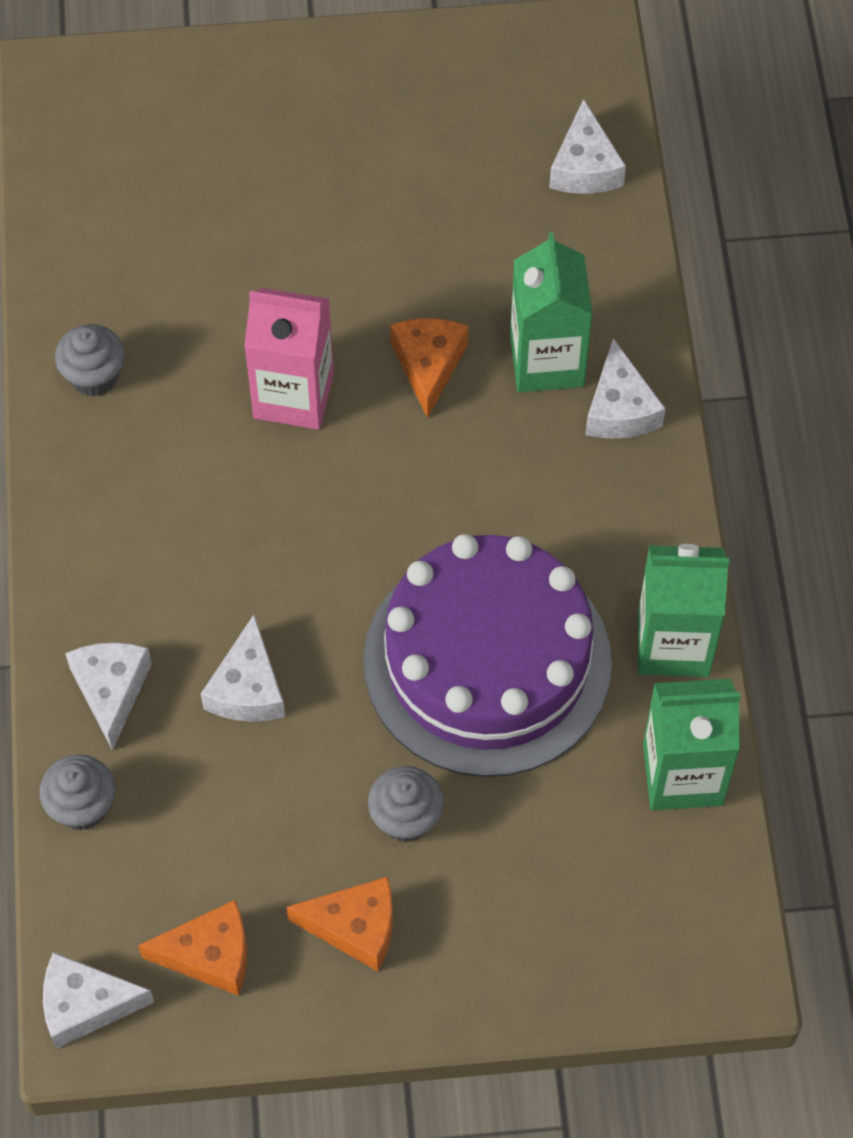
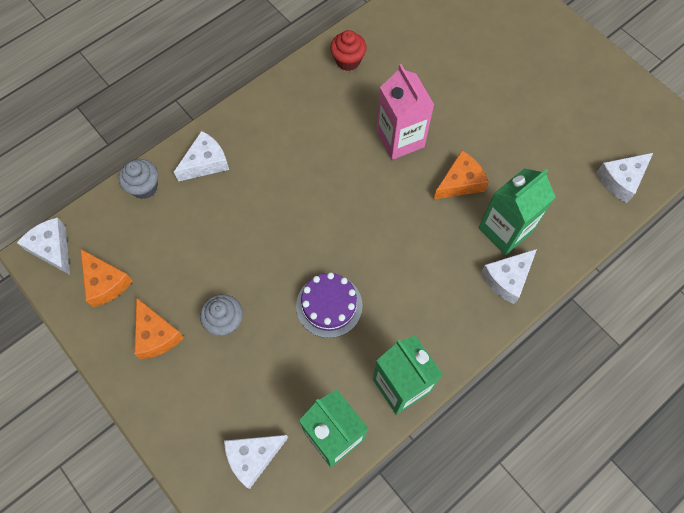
camera: 55 degrees right, 5 degrees up
grey cupcake [55,324,125,397] -> red cupcake [330,30,367,71]
white cheese [201,615,285,722] -> white cheese moved to [224,435,288,489]
purple cake [364,534,612,777] -> purple cake [296,272,363,338], size x0.48

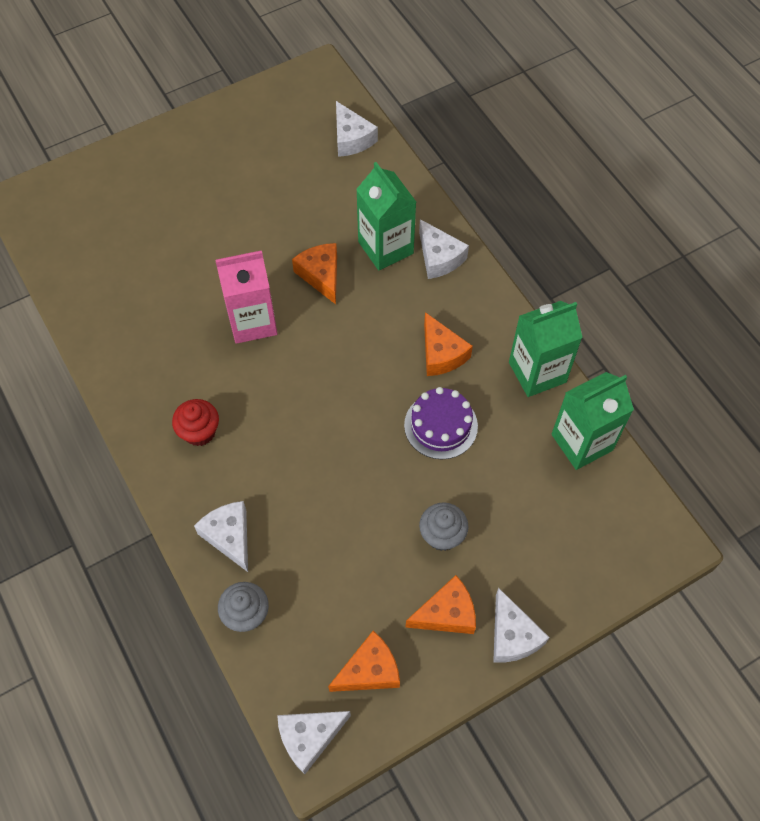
camera: 80 degrees left, 5 degrees down
white cheese [224,435,288,489] -> white cheese moved to [493,588,549,663]
red cupcake [330,30,367,71] -> red cupcake moved to [172,399,219,446]
none -> orange cheese [424,312,473,376]

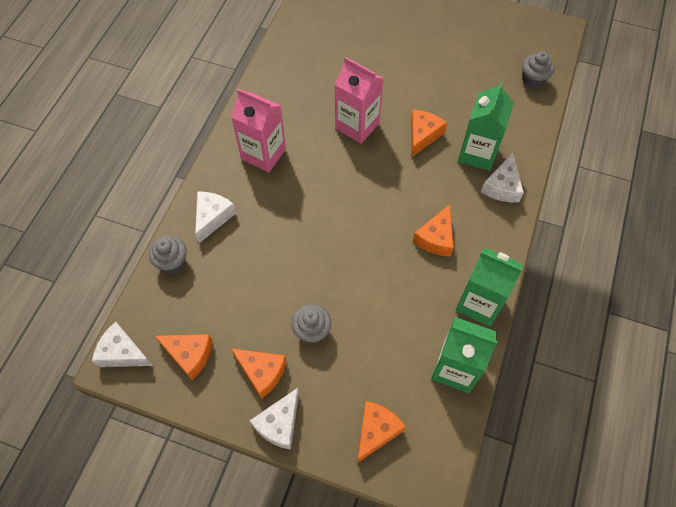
camera: 50 degrees right, 0 degrees up
red cupcake [172,399,219,446] -> pink carton [231,88,286,172]
white cheese [336,101,378,157] -> grey cupcake [522,51,555,88]
purple cake [404,387,478,459] -> none
none -> orange cheese [357,401,406,463]

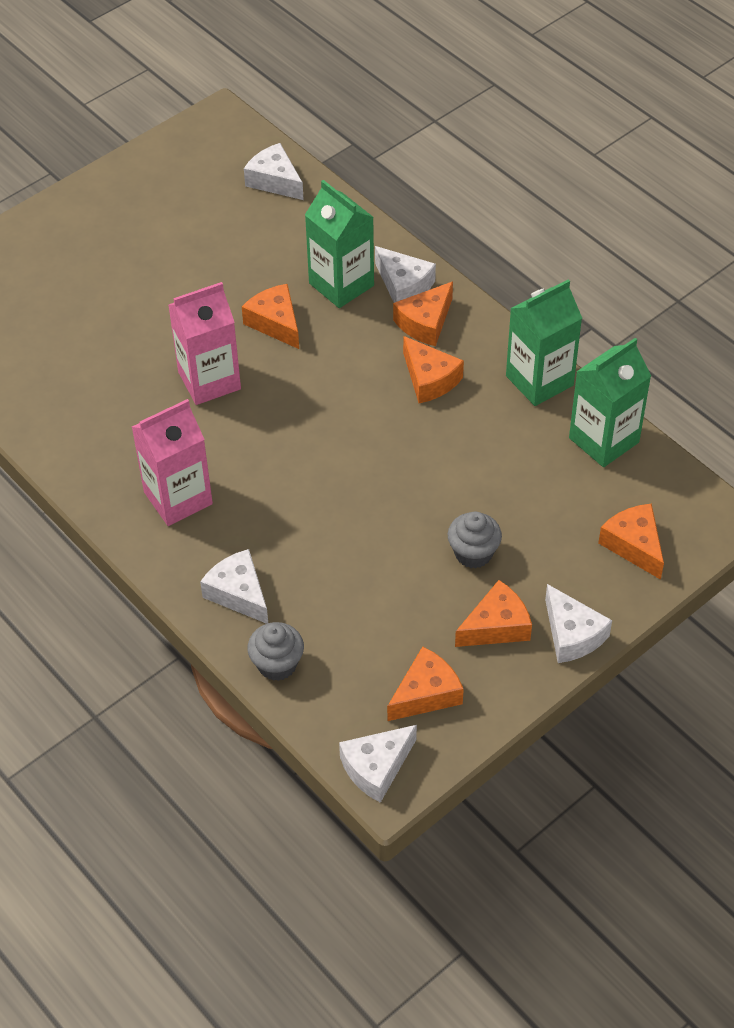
camera: 60 degrees left, 10 degrees down
grey cupcake [522,51,555,88] -> white cheese [244,143,304,200]
none -> orange cheese [393,281,453,346]

